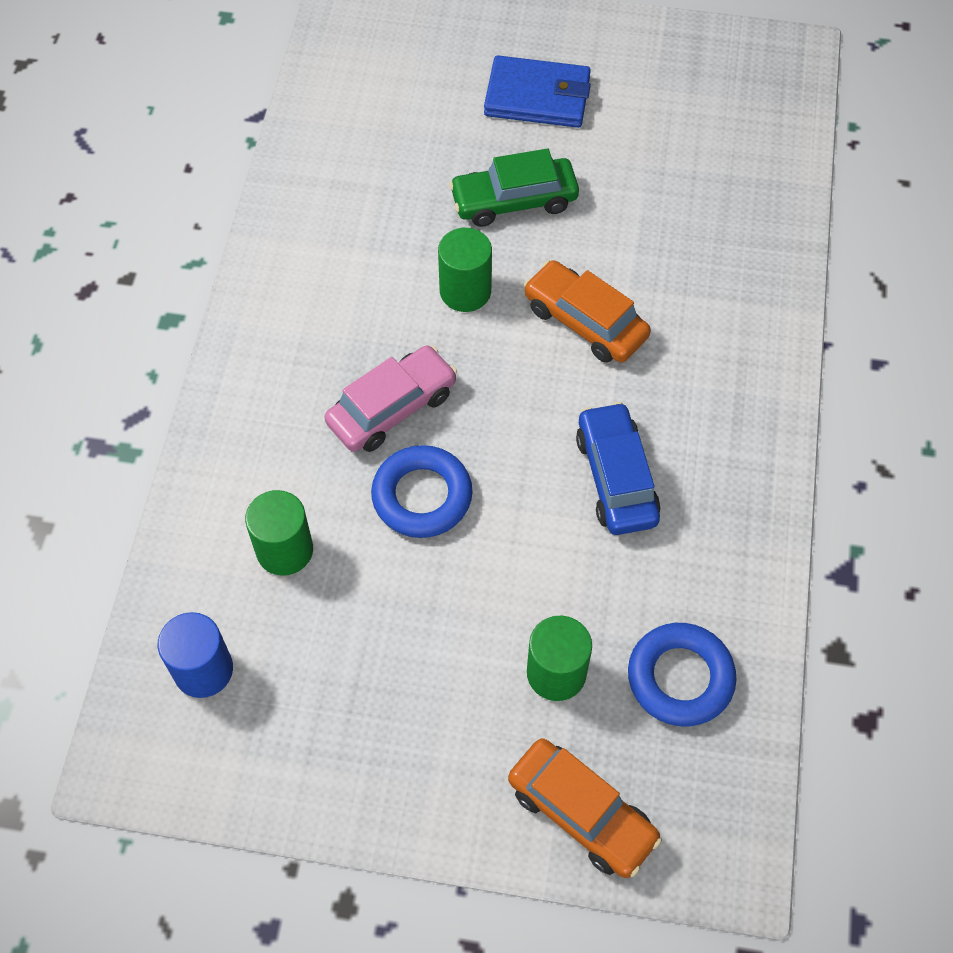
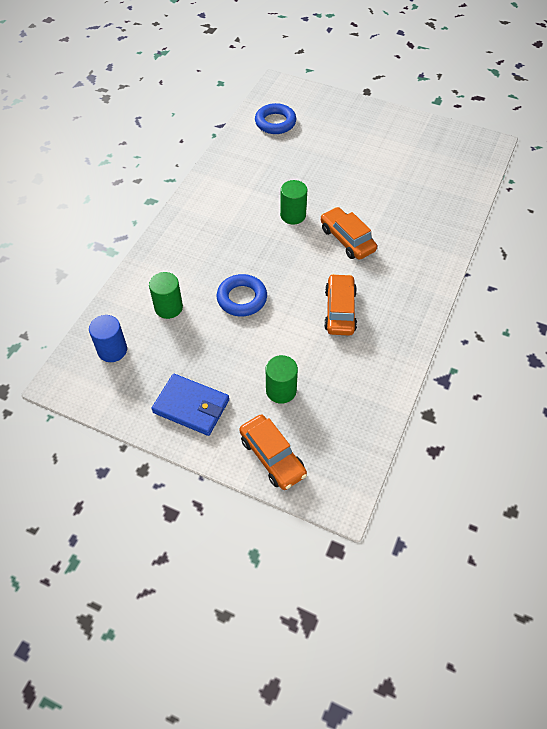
camera: 15 degrees right, 5 degrees down
pink car [325,345,457,452] -> none
green car [449,148,579,227] -> none
blue wallet [484,55,591,128] -> blue wallet moved to [151,374,229,436]
blue car [576,402,661,535] -> orange car [324,274,357,336]
blue ring [628,623,737,726] -> blue ring moved to [255,103,296,134]

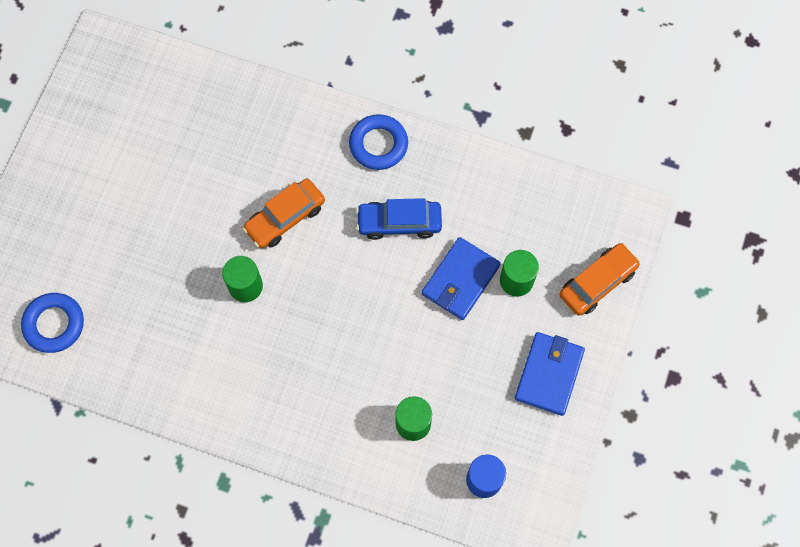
camera: 95 degrees left, 15 degrees up
blue ring [217,274,267,316] -> blue ring moved to [349,114,408,170]
orange car [324,274,357,336] -> blue car [356,198,442,240]
none -> blue wallet [422,237,501,320]

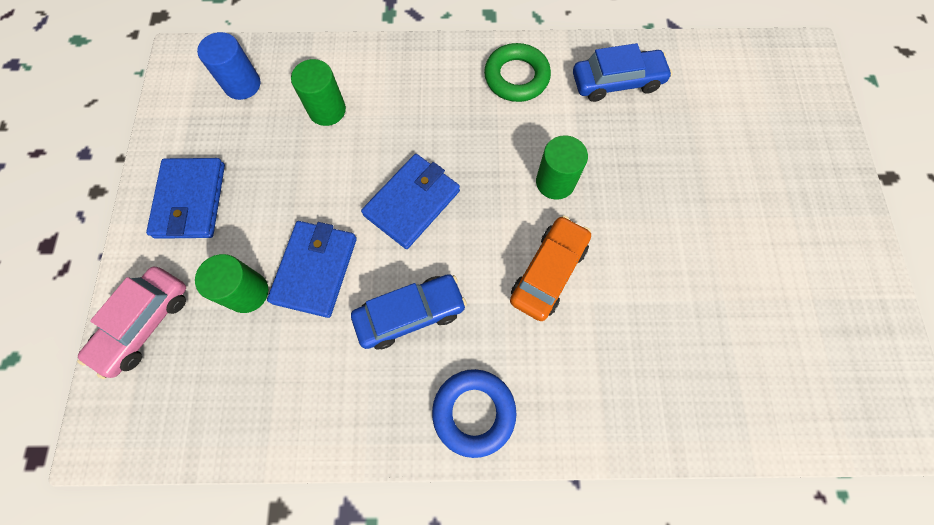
camera: 160 degrees right, 0 degrees up
blue ring [21,293,84,353] -> none
orange car [559,243,641,316] -> pink car [77,267,186,379]
none -> blue wallet [361,154,460,249]
none -> green ring [484,43,551,102]
none -> blue car [573,43,672,102]

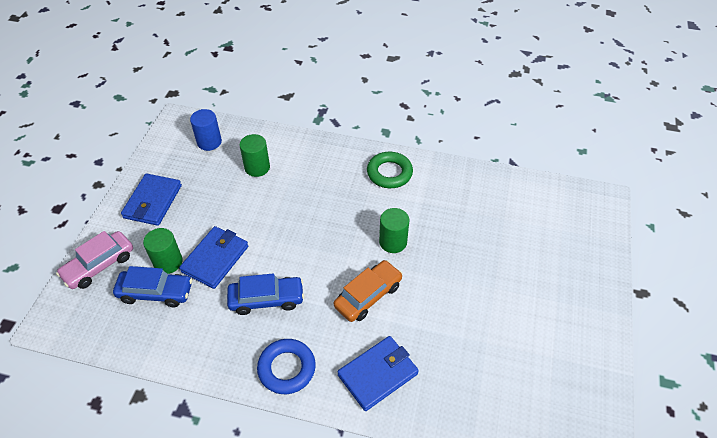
camera: 15 degrees right, 20 degrees down
blue wallet [361,154,460,249] -> blue wallet moved to [337,336,419,411]
blue car [573,43,672,102] -> blue car moved to [113,266,192,307]

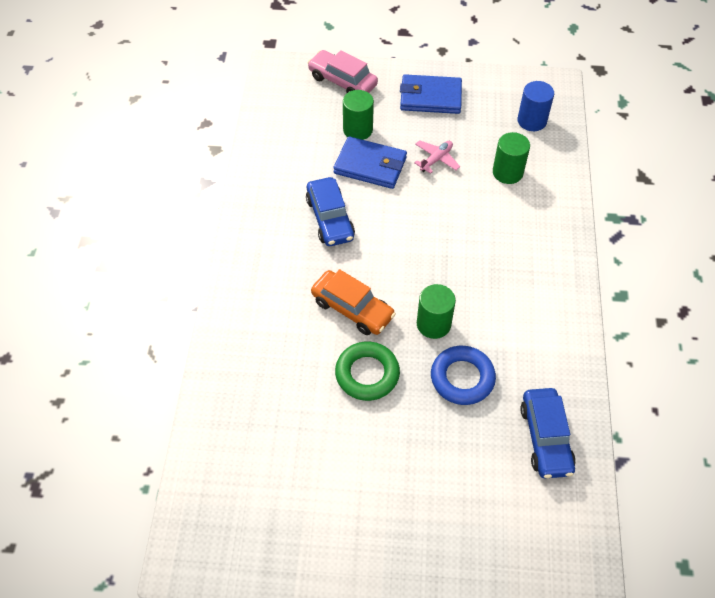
camera: 80 degrees right, 5 degrees up
blue car [113,266,192,307] -> blue car moved to [520,388,576,479]
blue ring [257,339,316,394] -> blue ring moved to [431,346,496,405]
blue wallet [337,336,419,411] -> none
green ring [367,152,413,188] -> green ring moved to [335,342,400,401]
none -> pink plane [414,140,460,174]

